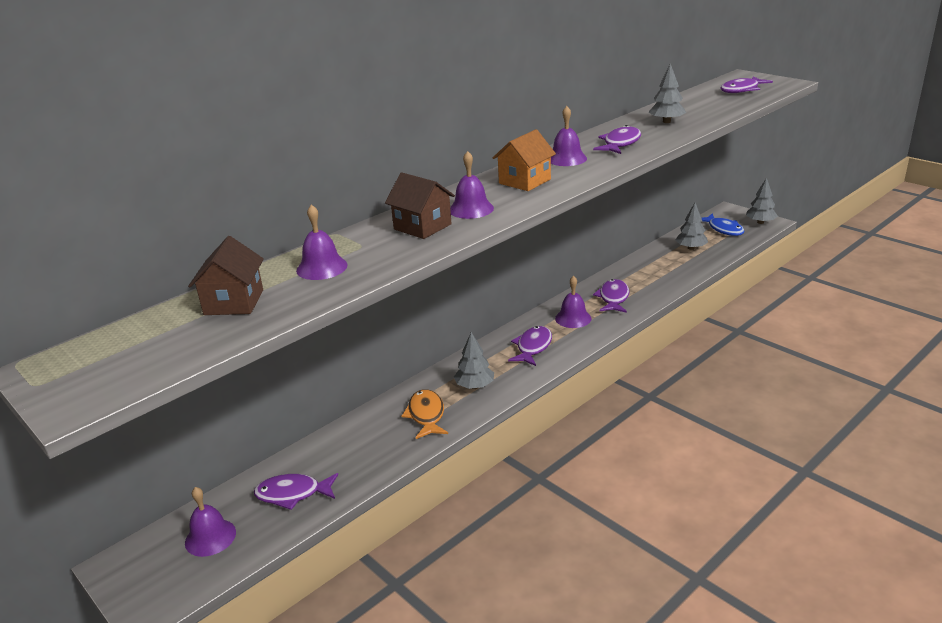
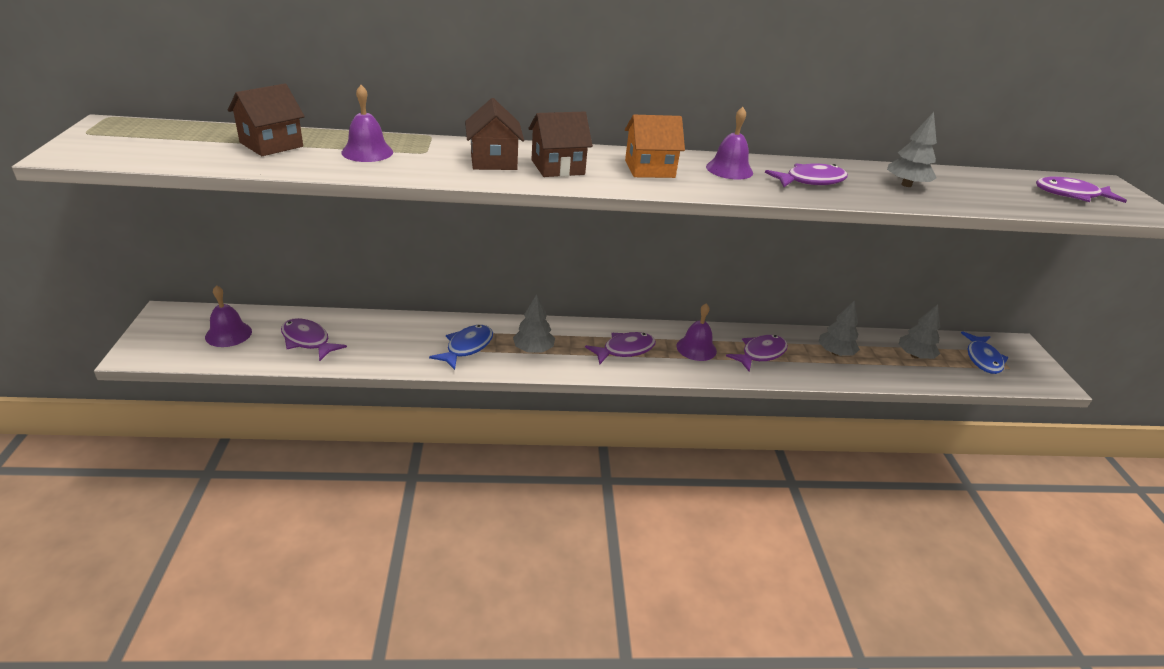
camera: 35 degrees right, 5 degrees up
orange fish [402,389,448,439] -> blue fish [429,325,493,370]
purple bell [450,151,494,219] -> brown house [528,112,593,177]
grey tree [746,178,778,224] -> grey tree moved to [819,301,860,356]

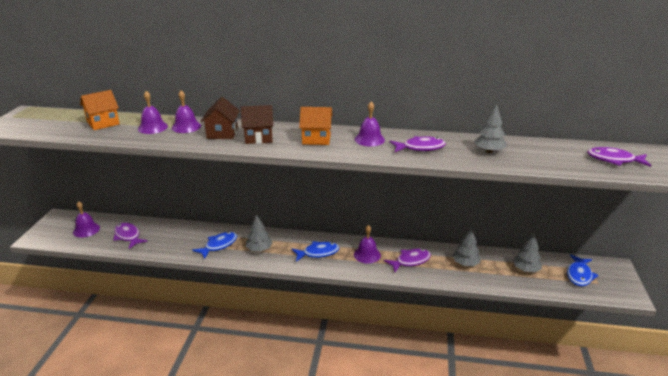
camera: 15 degrees right, 5 degrees down
brown house [228,84,305,156] -> orange house [80,90,120,130]
purple fish [585,332,656,364] -> blue fish [292,241,339,261]
none -> purple bell [172,90,201,133]

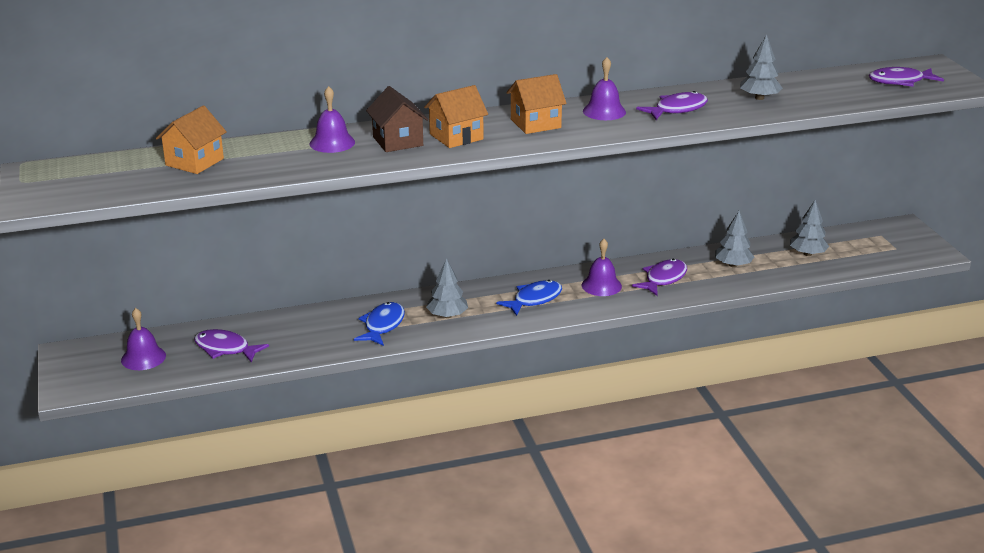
camera: 25 degrees left, 0 degrees up
purple bell [138,91,168,134] -> none
brown house [241,105,273,144] -> orange house [424,85,488,148]
blue fish [567,254,599,286] -> none

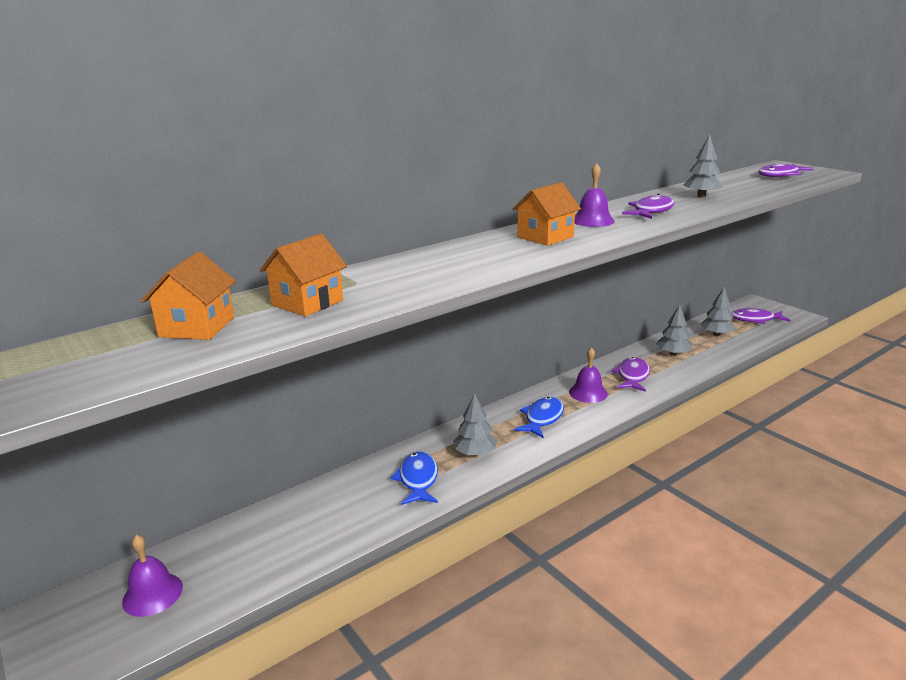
camera: 20 degrees left, 5 degrees down
purple fish [194,329,269,363] -> purple fish moved to [731,308,791,324]
purple bell [310,86,355,153] -> none
brown house [366,86,428,152] -> none
orange house [424,85,488,148] -> orange house moved to [260,233,347,316]

